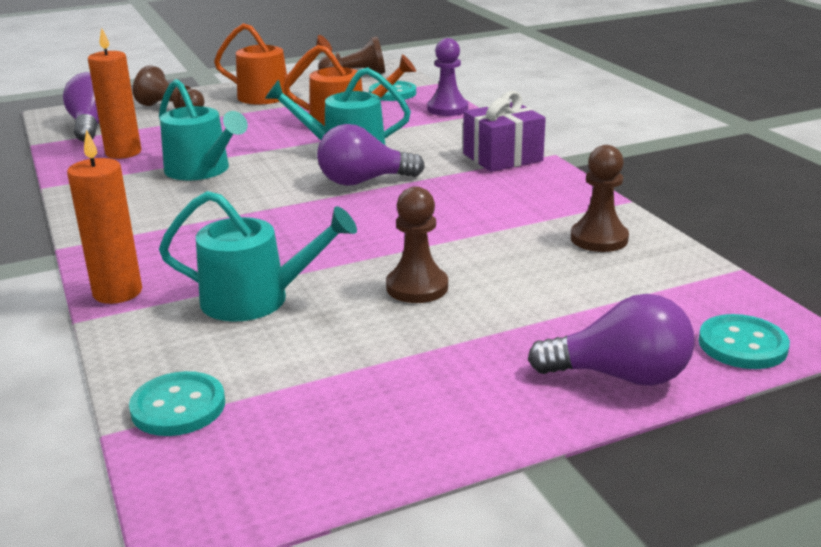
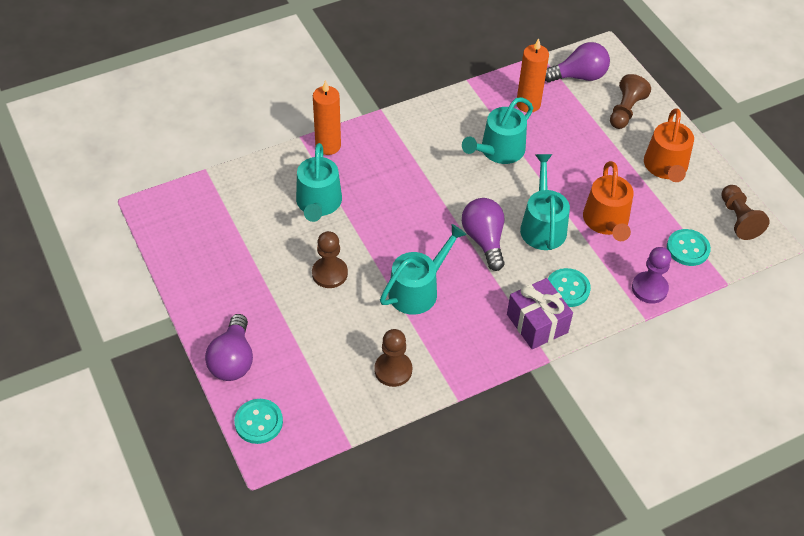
camera: 85 degrees right, 25 degrees up
turquoise button [129,371,225,436] -> turquoise button moved to [548,268,591,307]
none -> turquoise watering can [380,224,467,315]

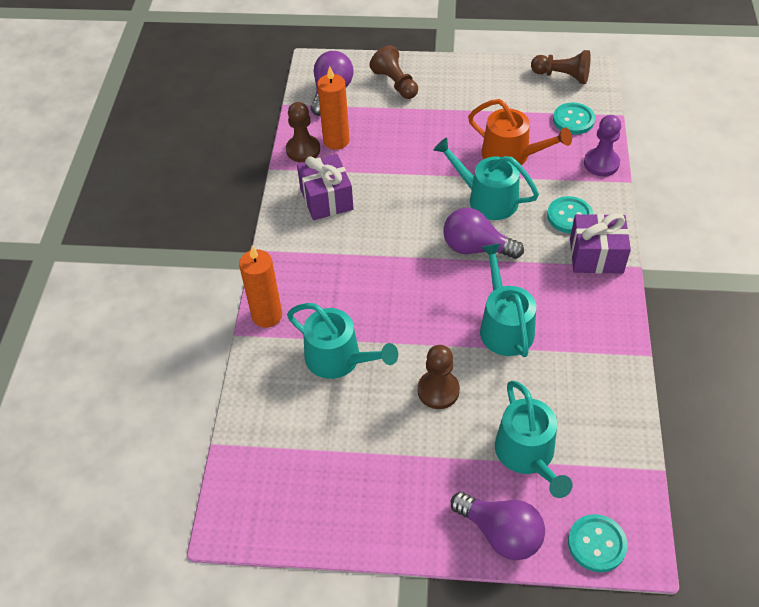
camera: 55 degrees left, 0 degrees up
brown pawn [374,329,412,387] -> brown pawn moved to [286,102,320,162]
turquoise watering can [462,97,533,164] -> turquoise watering can moved to [495,381,573,498]
orange watering can [644,108,694,182] -> none
none -> purple gift [297,154,354,220]

